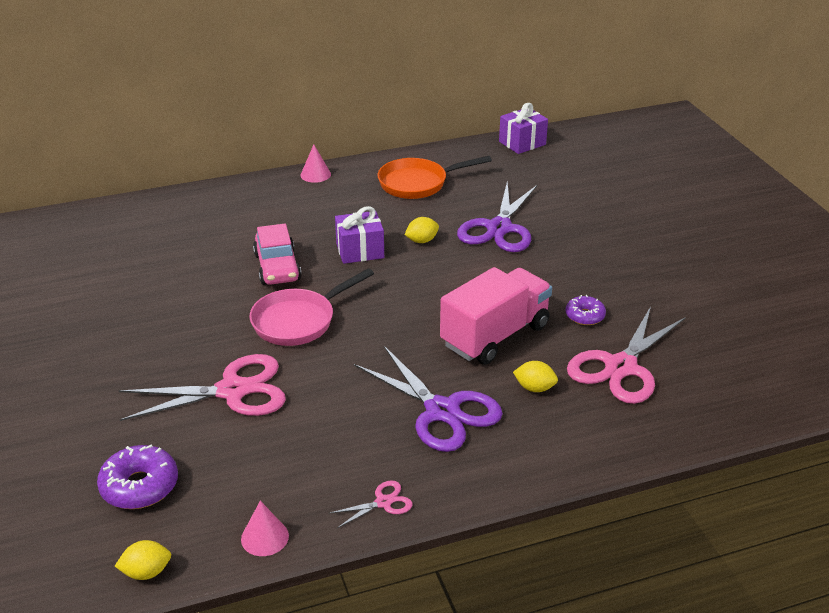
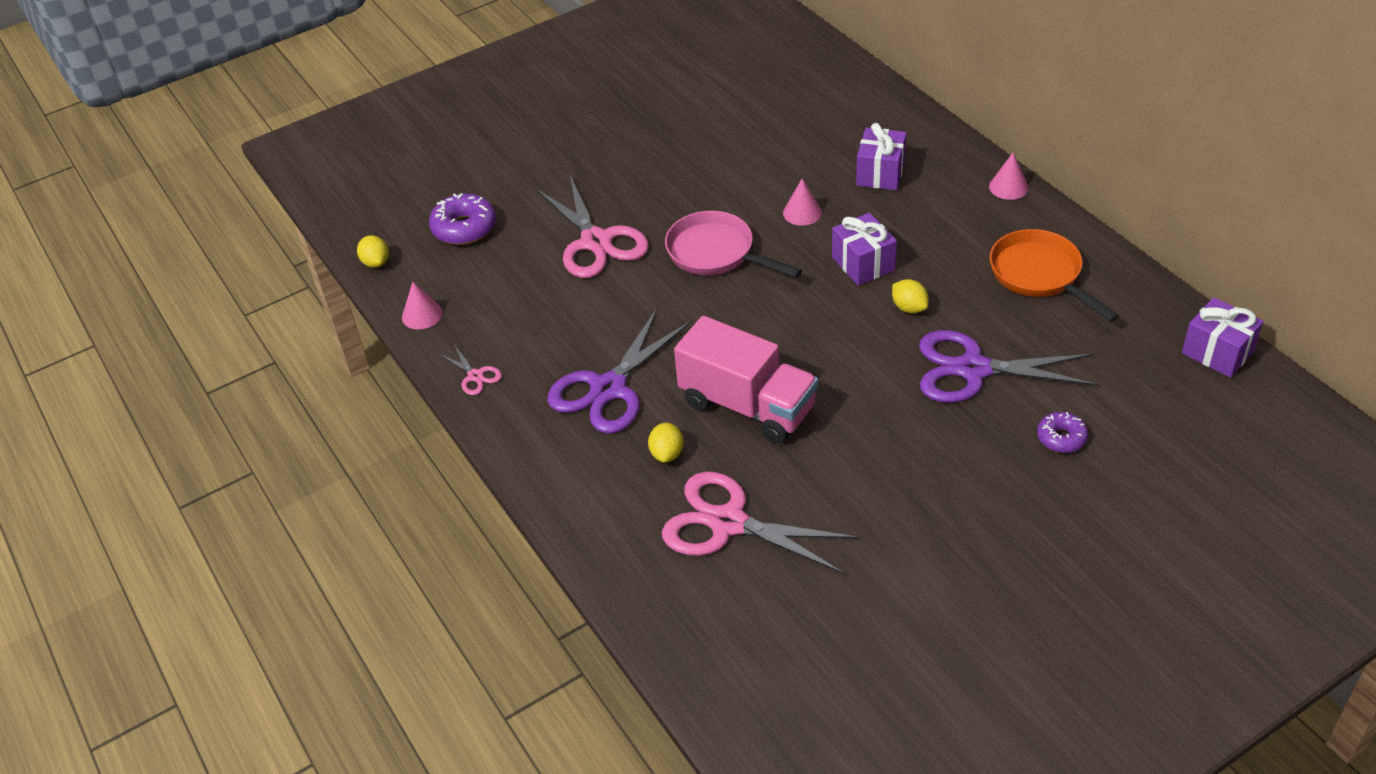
camera: 80 degrees right, 10 degrees up
pink car [253,224,302,285] -> pink cone [783,179,822,226]
purple donut [565,295,606,325] -> purple donut moved to [1037,412,1088,453]
none -> purple gift [856,123,907,190]

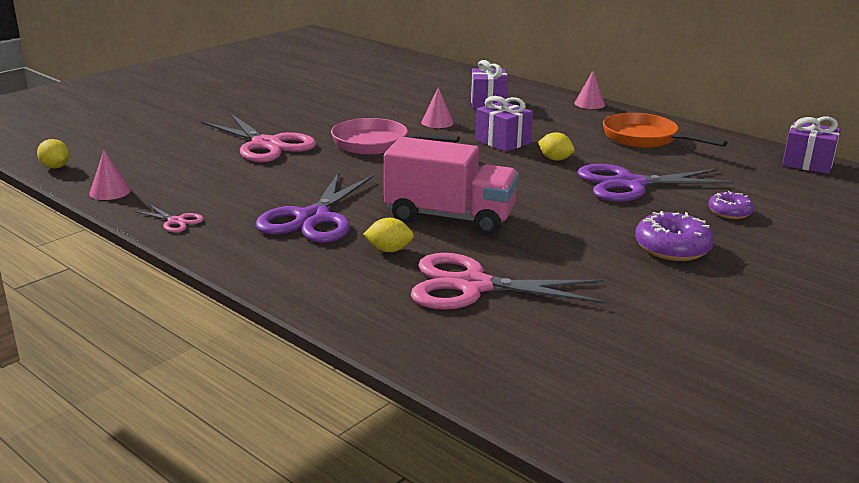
camera: 20 degrees left, 20 degrees down
purple donut [429,193,496,245] -> purple donut moved to [635,211,714,261]
yellow lemon [648,422,683,463] -> yellow lemon turned 75 degrees counterclockwise [363,218,414,252]

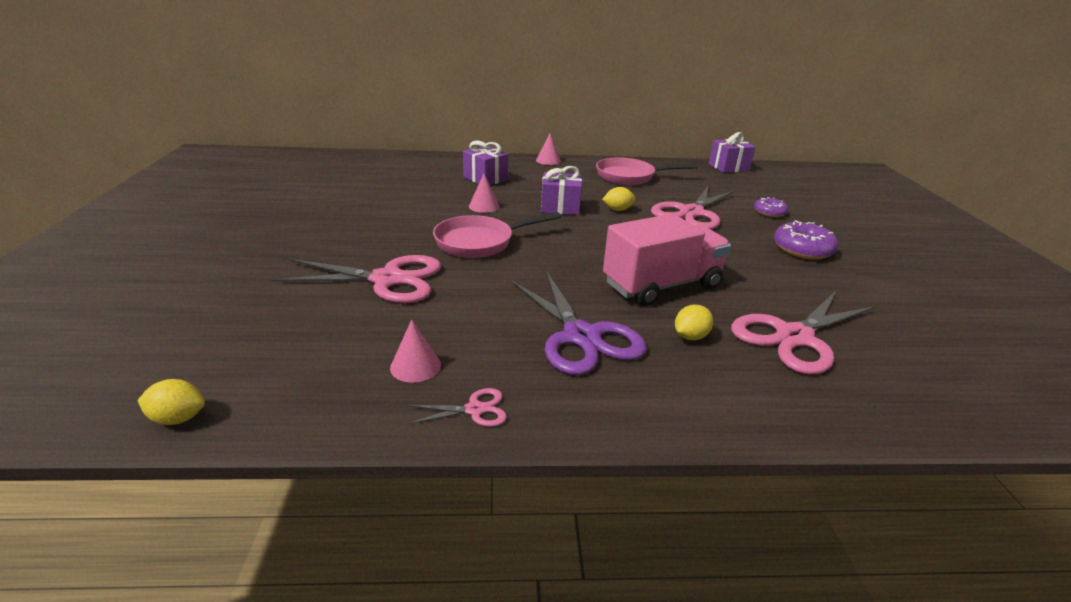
camera: 45 degrees left, 5 degrees up
pink cone [89,150,131,200] -> pink cone moved to [390,319,441,383]
purple scissors [577,164,736,202] -> pink scissors [651,185,736,229]
orange pan [603,113,728,148] -> pink pan [596,157,698,185]

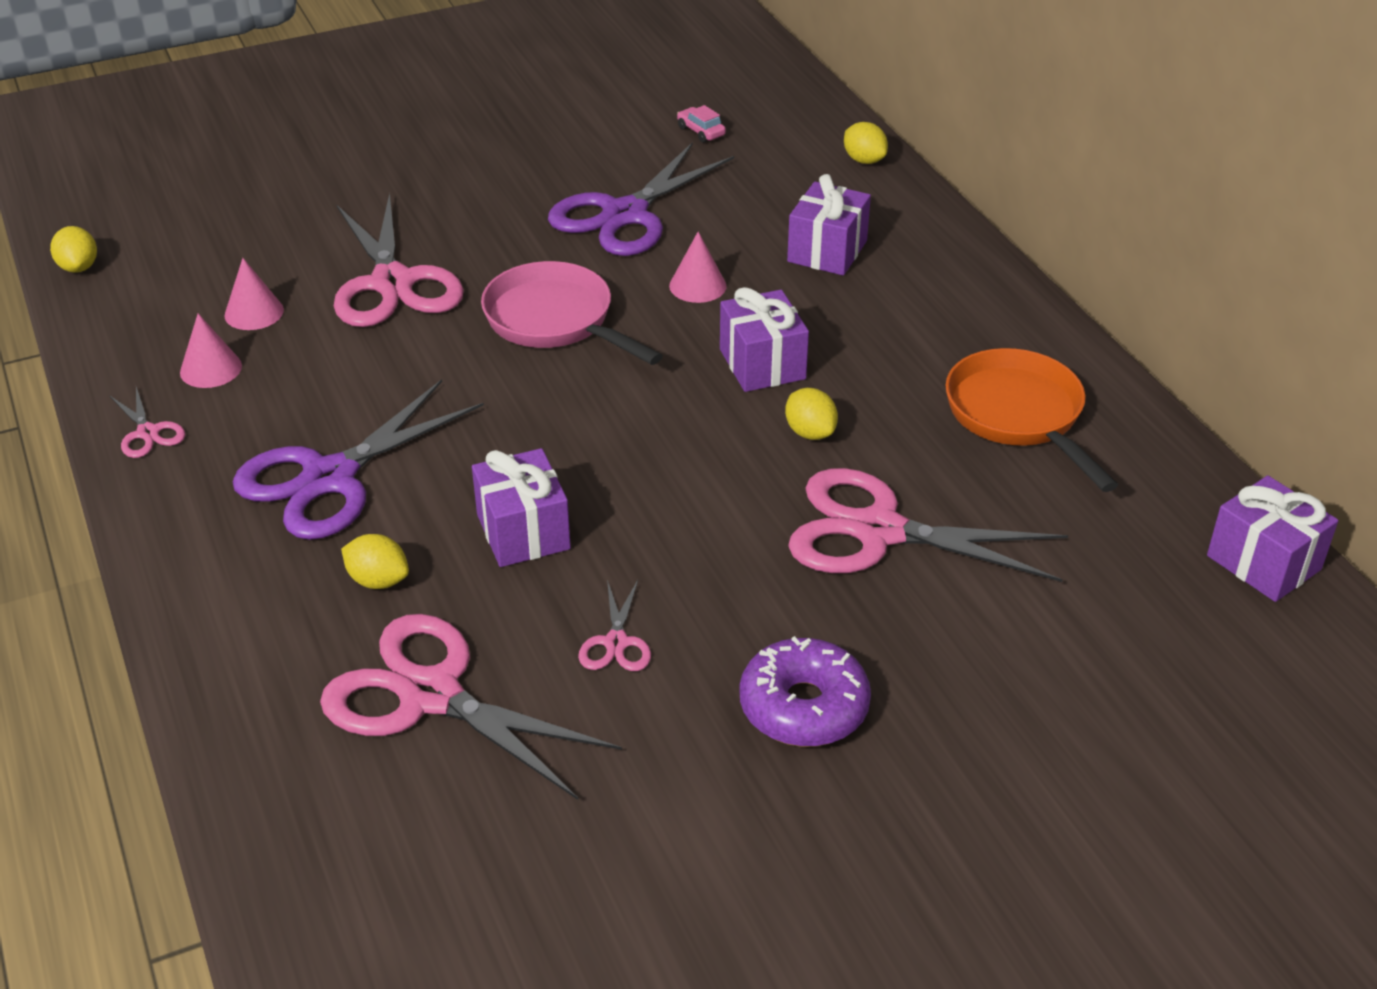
camera: 70 degrees right, 10 degrees up
pink cone [536,133,561,165] -> pink cone moved to [224,258,284,330]
pink pan [596,157,698,185] -> orange pan [945,348,1118,492]
pink truck [603,214,731,306] -> purple gift [472,448,571,567]
purple donut [754,197,788,217] -> none
none -> purple scissors [548,142,734,256]
none -> pink scissors [578,580,651,671]
none -> pink car [677,105,726,143]
none -> yellow lemon [844,122,888,164]

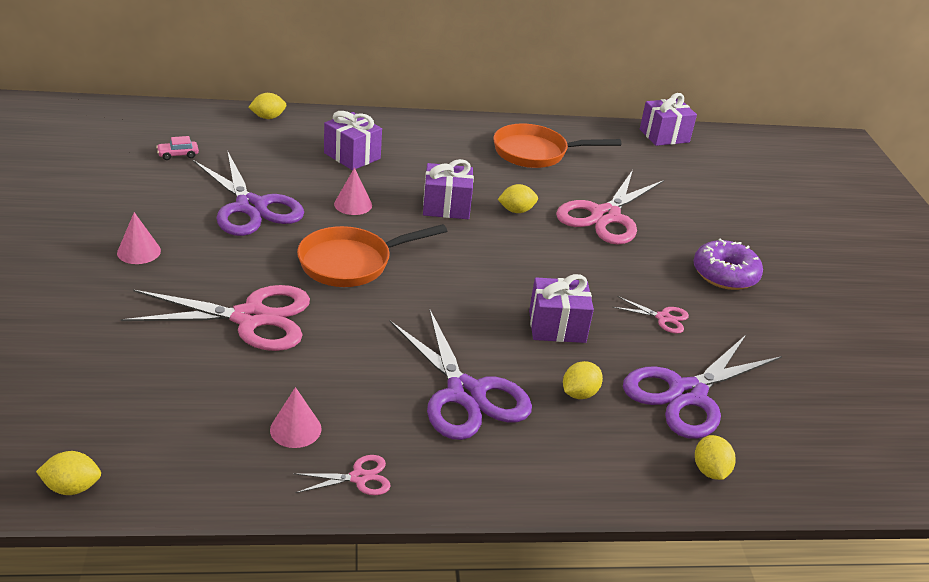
camera: 75 degrees left, 5 degrees down
pink cone [224,258,284,330] -> pink cone moved to [117,212,161,264]
pink scissors [320,614,622,800] -> purple scissors [623,335,782,439]
pink pan [481,261,663,365] -> orange pan [297,224,447,287]
none -> yellow lemon [695,435,736,480]

